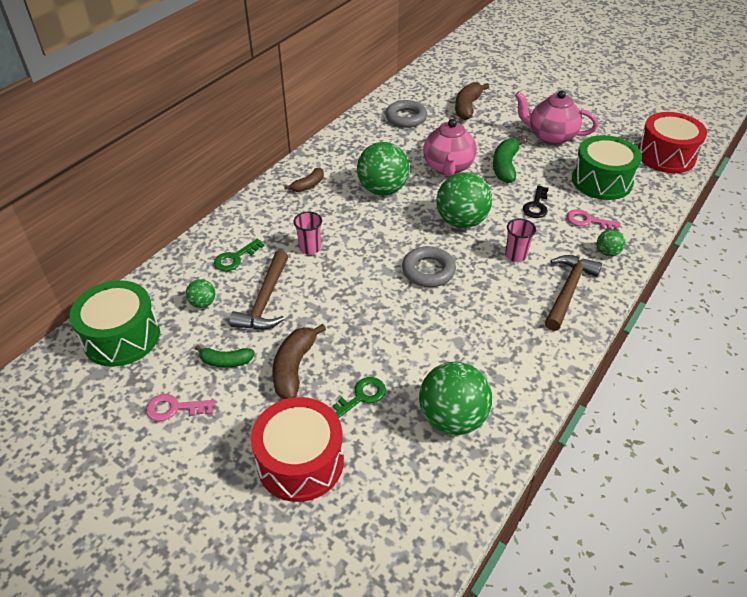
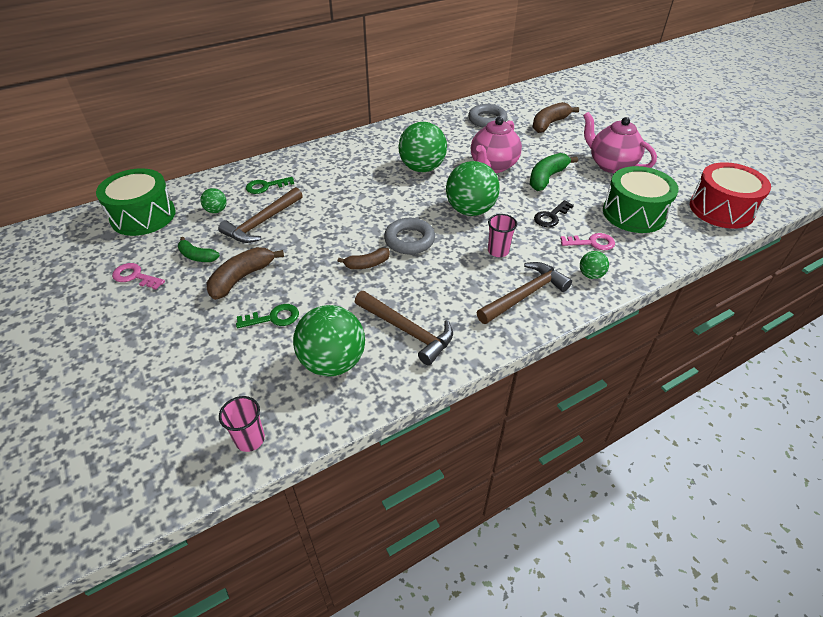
camera: 25 degrees right, 0 degrees up
red drum [251,397,344,502] -> none
brown banana [284,167,324,192] -> brown banana moved to [338,247,390,269]
pink cup [293,212,322,255] -> pink cup moved to [219,396,265,452]
pink key [566,209,621,231] -> pink key turned 135 degrees clockwise [560,233,615,250]
none -> brown hammer [355,291,453,365]

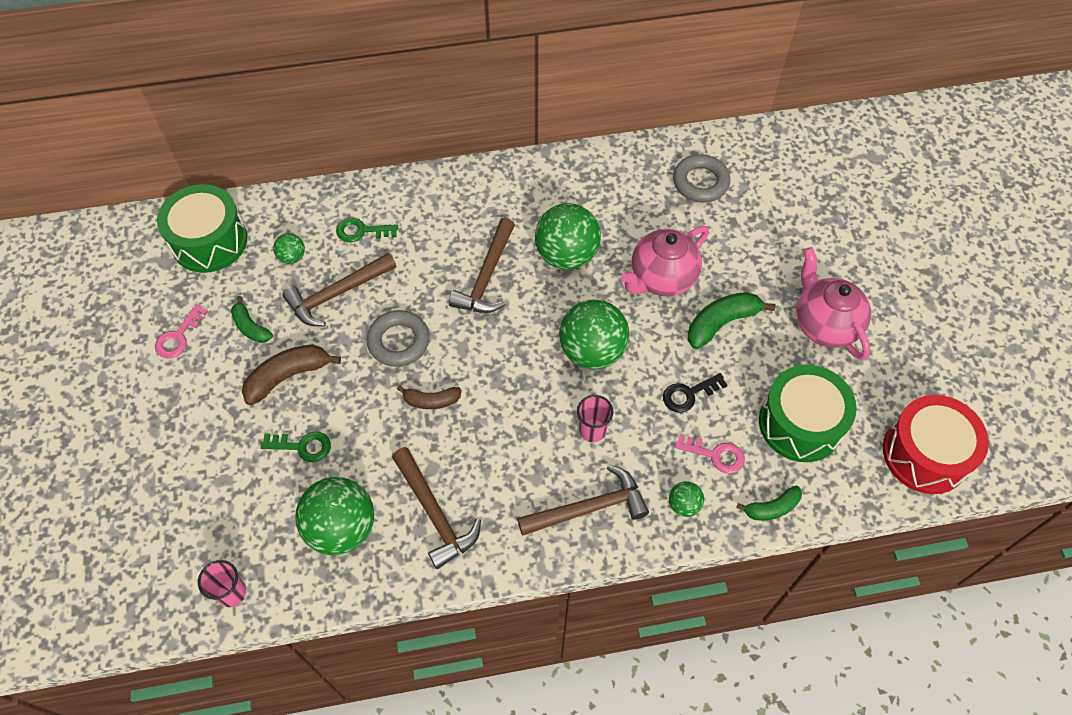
camera: 20 degrees right, 15 degrees up
pink key [112,263,165,290] -> pink key turned 105 degrees counterclockwise [155,304,208,359]
grey ring [384,218,435,254] -> grey ring moved to [367,310,430,367]
brown banana [533,102,579,133] -> none
none -> brown hammer [449,218,515,313]
none -> green banana [736,485,802,521]

